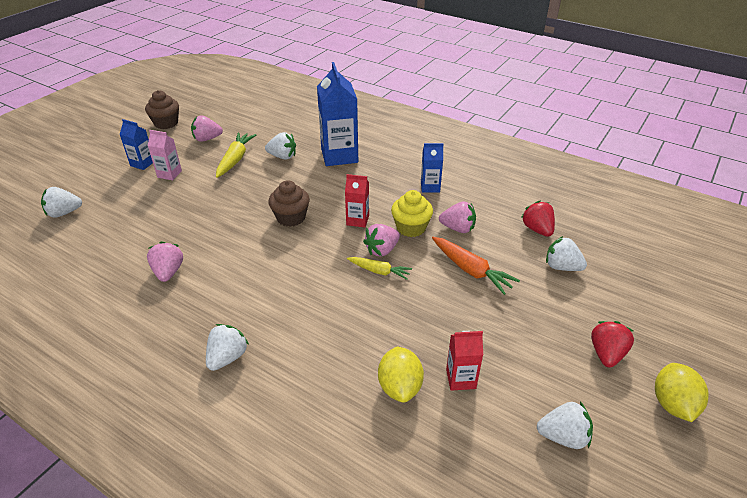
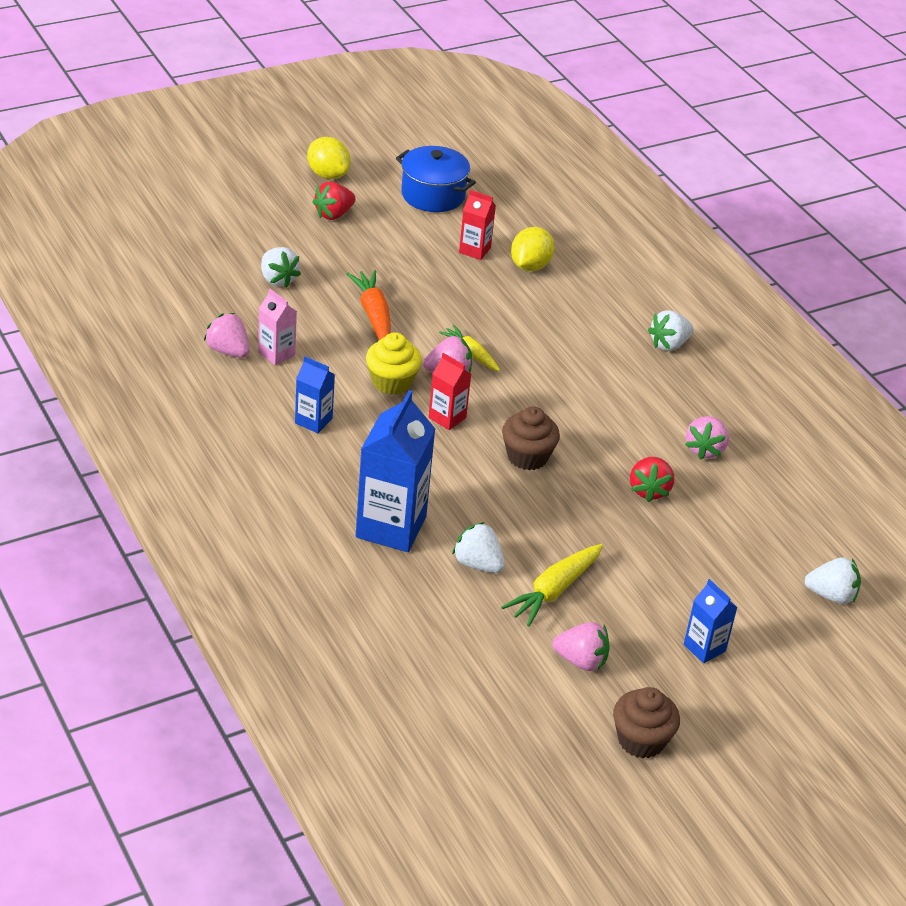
camera: 155 degrees left, 0 degrees up
pink carton [148,130,182,180] -> pink carton moved to [258,289,297,365]
pink strawberry [439,202,476,233] -> pink strawberry moved to [204,313,250,358]
red strawberry [521,201,555,237] -> red strawberry moved to [630,457,674,502]
white strawberry [537,402,593,449] -> blue pot [396,146,476,212]
yellow lemon [655,363,709,422] -> yellow lemon turned 75 degrees counterclockwise [307,137,351,179]

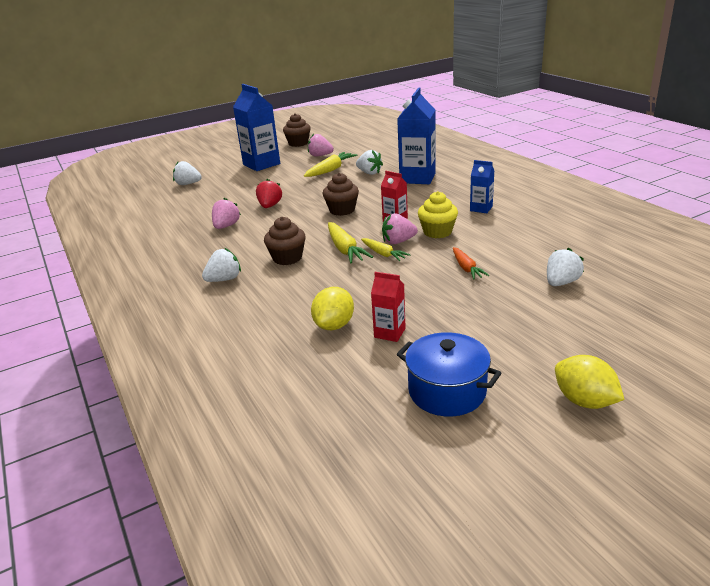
camera: 175 degrees left, 10 degrees down
pink strawberry [204,313,250,358] -> none
pink carton [258,289,297,365] -> none
white strawberry [261,247,301,288] -> white strawberry turned 75 degrees clockwise [547,248,584,286]
red strawberry [313,182,356,220] -> none
orange carrot [347,270,391,340] -> orange carrot [453,247,489,279], size x0.66
blue carton [684,579,737,663] -> blue carton [233,84,280,171], size x1.93
none -> brown cupcake [264,217,306,265]
none -> yellow carrot [328,222,373,264]

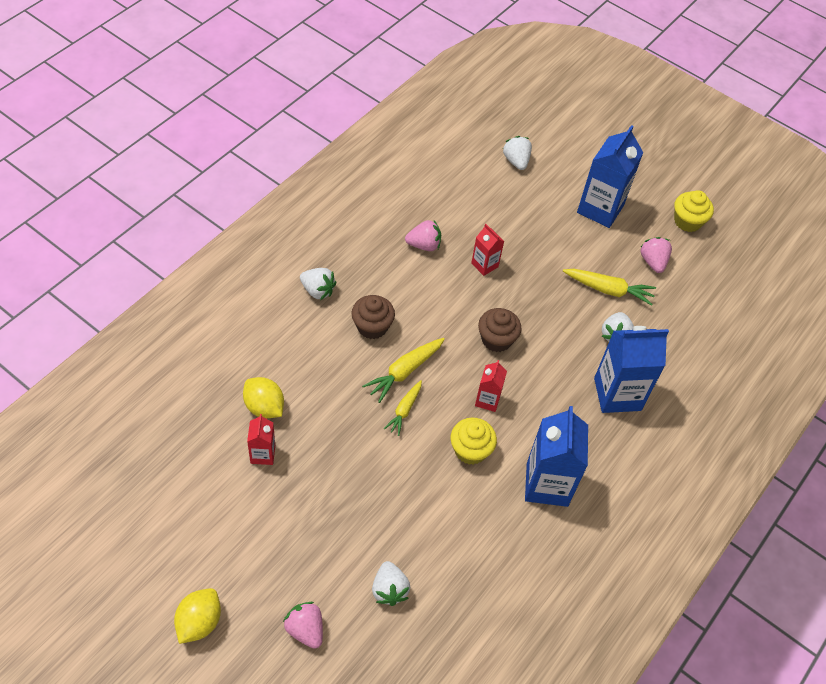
camera: 60 degrees right, 25 degrees up
red strawberry [256,179,282,208] -> red carton [471,224,505,276]
brown cupcake [283,113,311,147] -> yellow cupcake [674,190,714,232]
yellow lemon [311,287,354,330] -> yellow lemon turned 45 degrees clockwise [243,377,284,418]
pink strawberry [382,213,418,244] -> pink strawberry moved to [283,602,323,649]
blue pot [397,332,501,417] -> none
orange carrot [453,247,489,279] -> none
blue carton [470,160,494,213] -> blue carton [525,406,588,507], size x1.93
white strawberry [547,248,584,286] -> white strawberry turned 60 degrees clockwise [372,561,410,606]

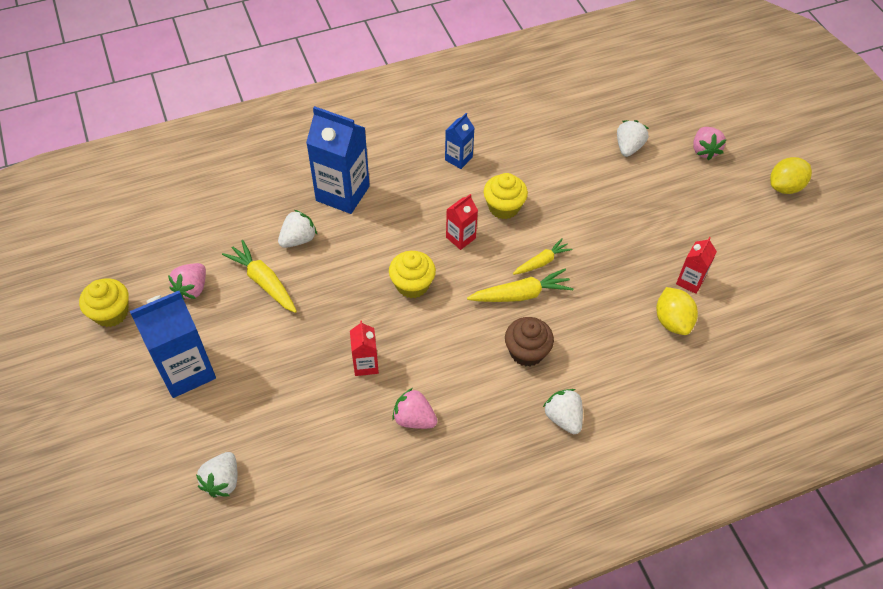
camera: 145 degrees left, 0 degrees up
brown cupcake [478,308,522,352] -> yellow cupcake [389,251,436,298]
blue carton [525,406,588,507] -> blue carton [445,113,475,169], size x0.52

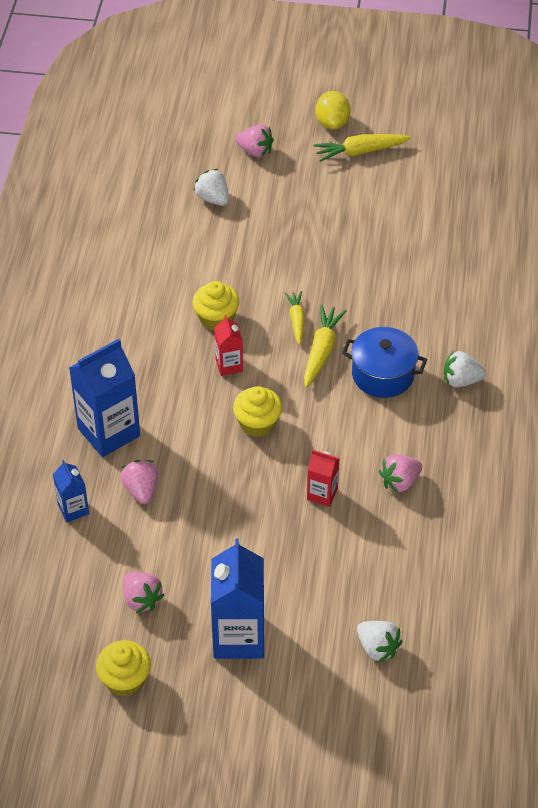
camera: 60 degrees left, 5 degrees down
yellow carrot [222,240,297,313] -> yellow carrot moved to [314,134,411,162]
white strawberry [278,210,317,248] -> pink strawberry [120,460,158,504]
blue carton [445,113,475,169] -> blue carton moved to [53,460,89,522]
brown cupcake [505,317,554,367] -> blue pot [342,327,427,398]
yellow lemon [656,287,698,335] -> none
red carton [676,237,717,294] -> none

